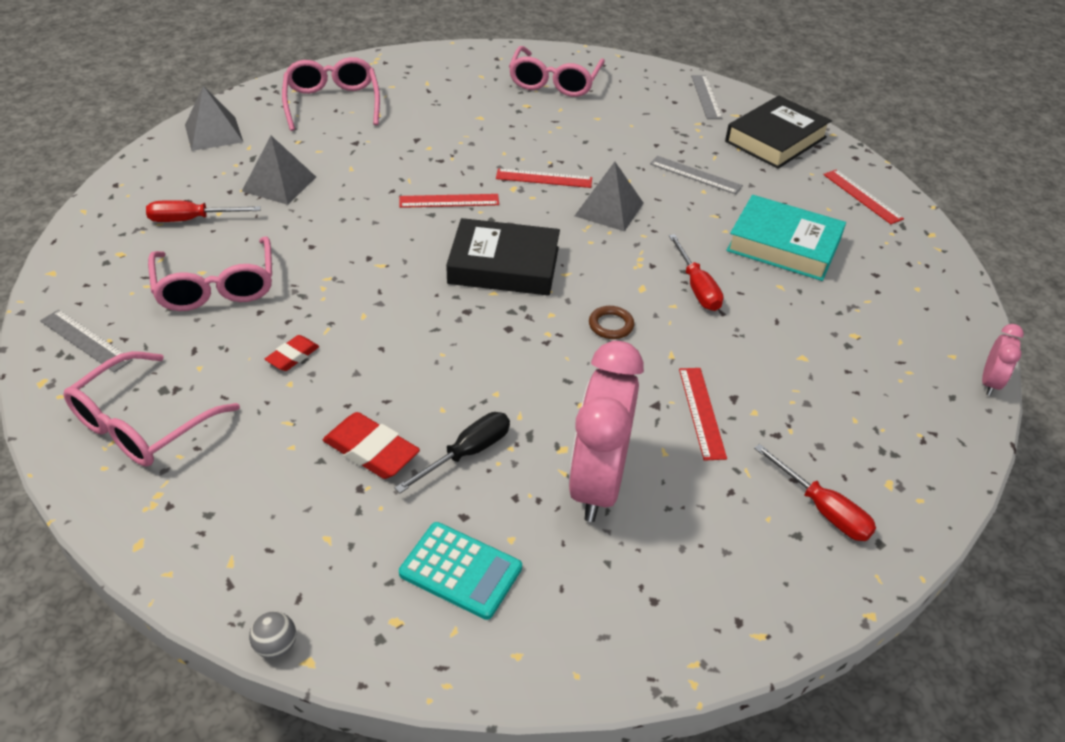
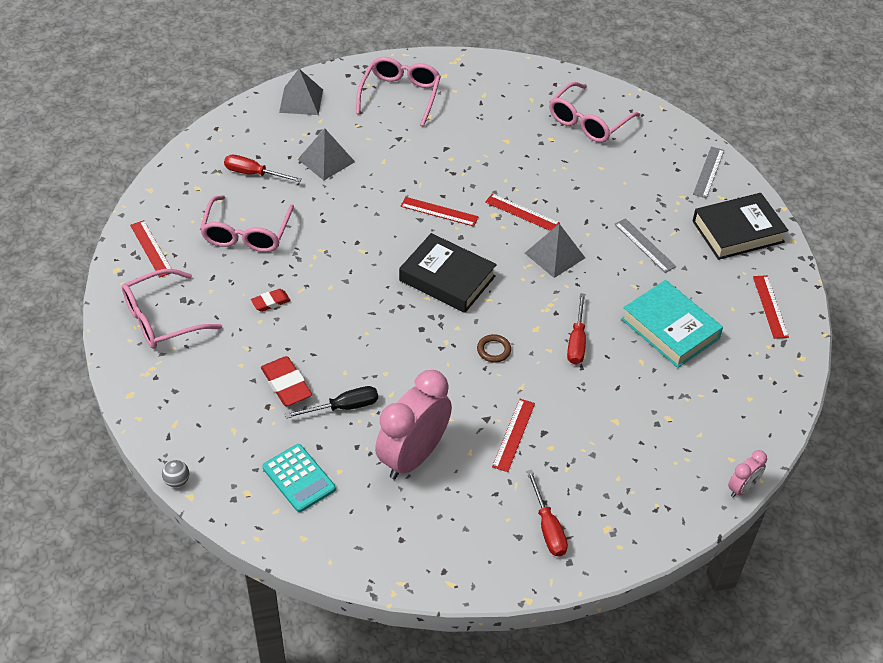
camera: 25 degrees right, 5 degrees up
grey ruler [40,310,133,372] -> red ruler [130,220,172,278]

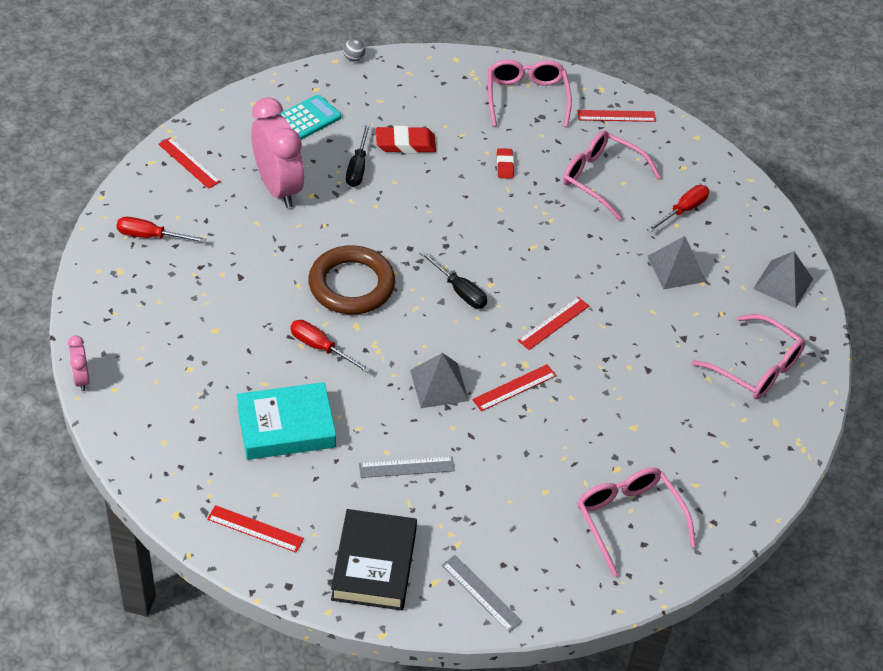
camera: 115 degrees right, 0 degrees up
turquoise calculator [262,444,336,512] -> turquoise calculator turned 150 degrees clockwise [279,95,341,140]
black book [399,233,497,313] -> black screwdriver [419,250,487,308]
brown ring [477,334,511,363] -> brown ring [308,245,395,314], size x2.48
red ruler [492,399,535,472] -> red ruler moved to [158,137,221,189]

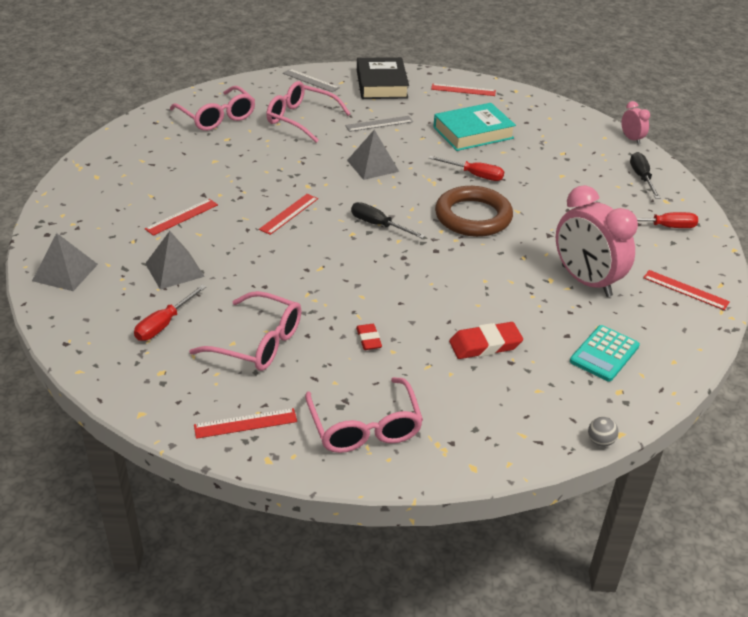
camera: 170 degrees right, 10 degrees down
black screwdriver [346,124,370,187] -> black screwdriver moved to [630,152,660,199]
red ruler [472,364,557,411] -> red ruler moved to [145,199,218,236]
pink glasses [692,314,805,400] -> pink glasses moved to [266,81,351,143]

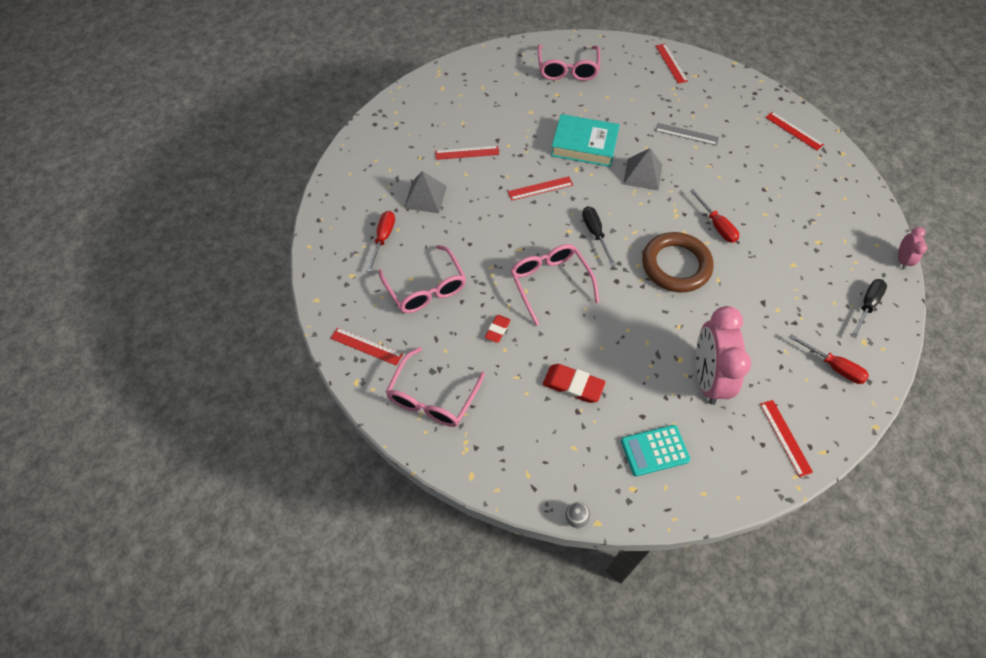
camera: 40 degrees right, 20 degrees up
grey pyramid [32,233,98,291] -> none
red screwdriver [134,285,206,341] -> red screwdriver turned 120 degrees clockwise [367,211,395,272]
pink glasses [266,81,351,143] -> pink glasses moved to [510,244,599,326]
grey ruler [283,69,340,92] -> red ruler [656,44,688,84]
black book [357,57,409,99] -> none
turquoise book [433,103,516,151] -> turquoise book moved to [551,114,620,167]

